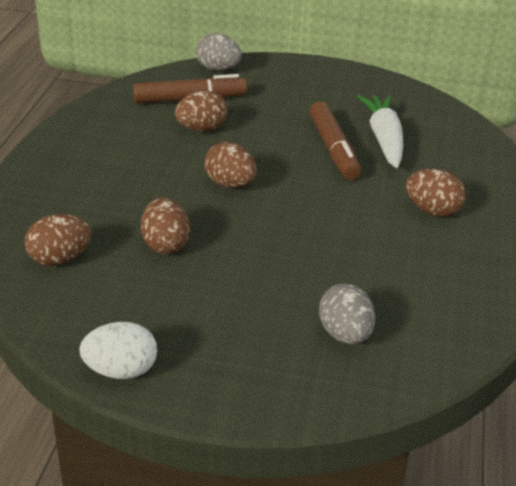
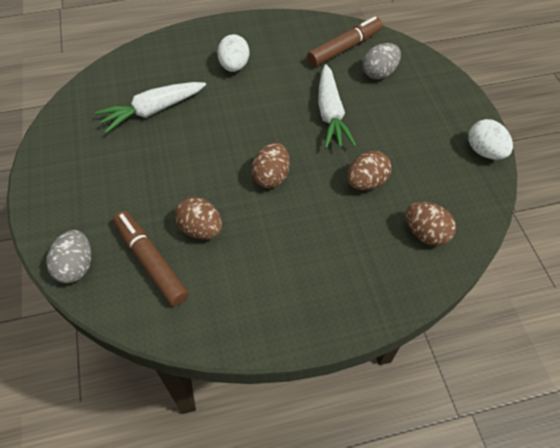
camera: 115 degrees left, 20 degrees up
brown marker [309,101,361,180] -> brown marker moved to [307,17,382,67]
brown egg [406,169,466,217] -> white egg [217,34,249,72]
none -> white carrot [318,64,356,149]

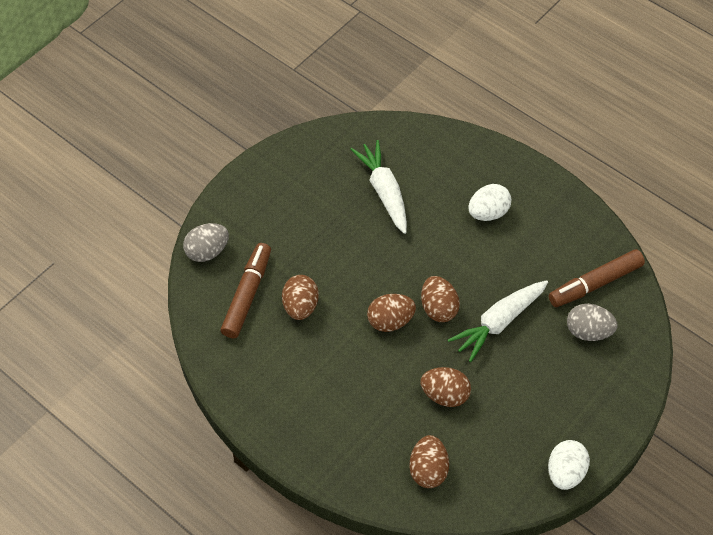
camera: 55 degrees right, 0 degrees up
white carrot [95,82,206,133] -> white carrot turned 45 degrees clockwise [350,140,407,234]
brown marker [307,17,382,67] -> brown marker turned 135 degrees clockwise [549,249,645,307]
none -> brown egg [421,276,460,322]

